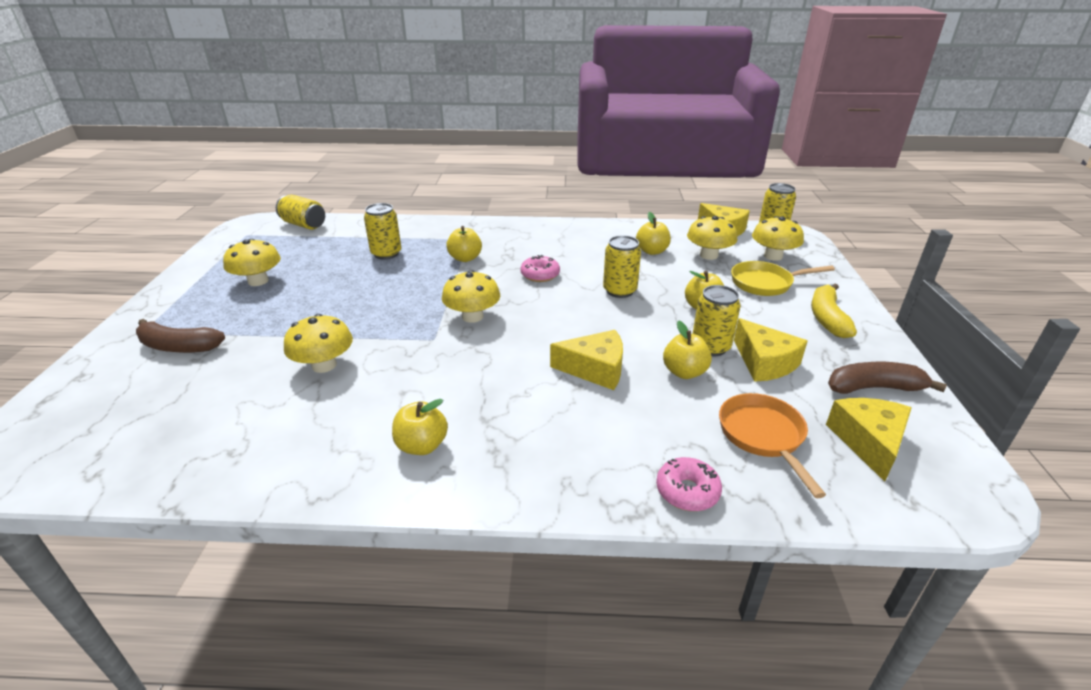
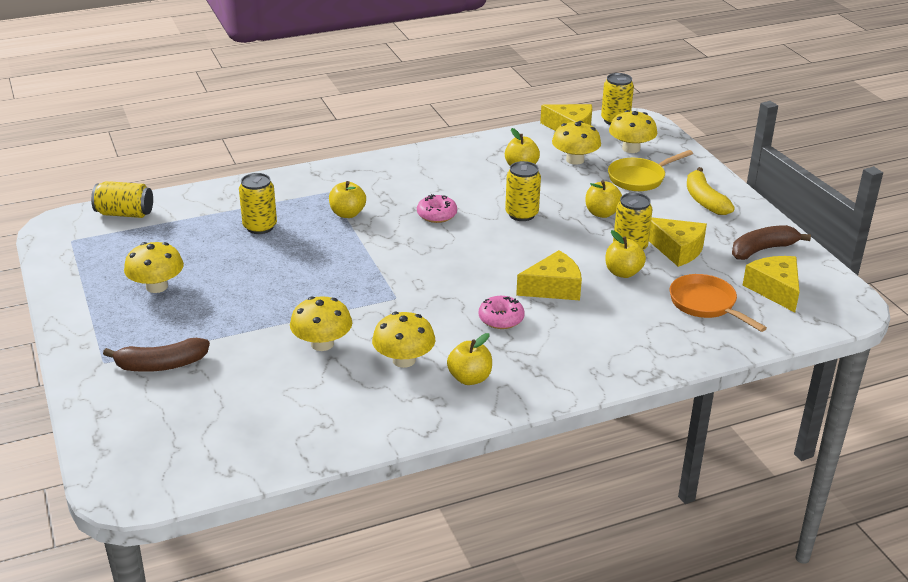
camera: 25 degrees left, 0 degrees up
yellow mushroom [442,270,500,323] -> yellow mushroom moved to [372,312,435,368]
pink donut [656,457,722,511] -> pink donut moved to [479,296,525,329]

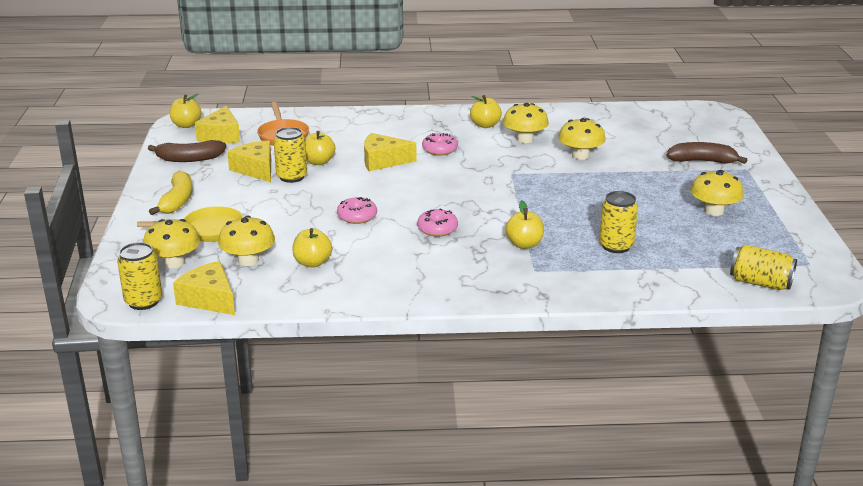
camera: 160 degrees left, 5 degrees down
yellow can [505,161,541,221] -> pink donut [337,197,377,224]
yellow apple [586,180,622,218] -> yellow apple moved to [170,94,202,128]

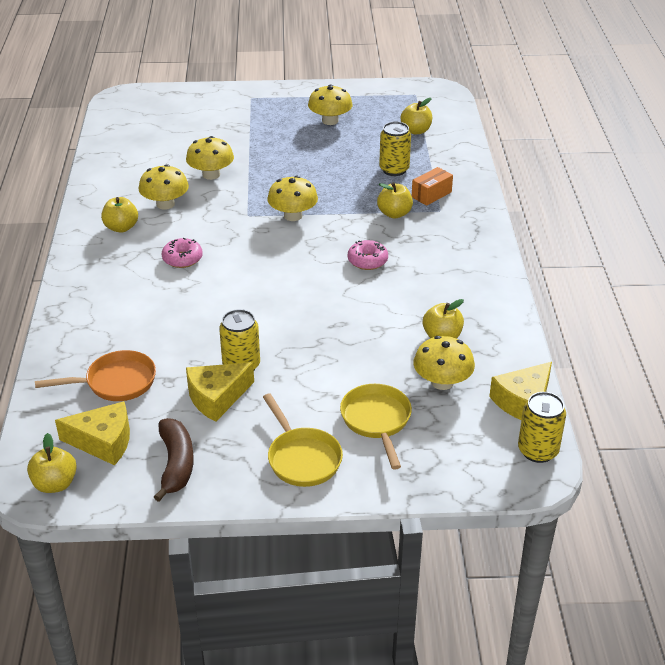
camera: 90 degrees left, 10 degrees up
yellow mushroom [143,219,200,268] -> yellow mushroom moved to [267,176,318,221]
yellow banana [149,171,193,215] -> yellow pan [263,393,343,487]
yellow apple [305,131,335,165] -> yellow apple moved to [401,98,432,134]
pink donut [337,197,377,224] -> none
yellow cheese [364,133,416,171] -> none
brown banana [667,142,747,164] -> none
yellow can [730,245,797,290] -> none
none -> orange box [412,167,453,206]

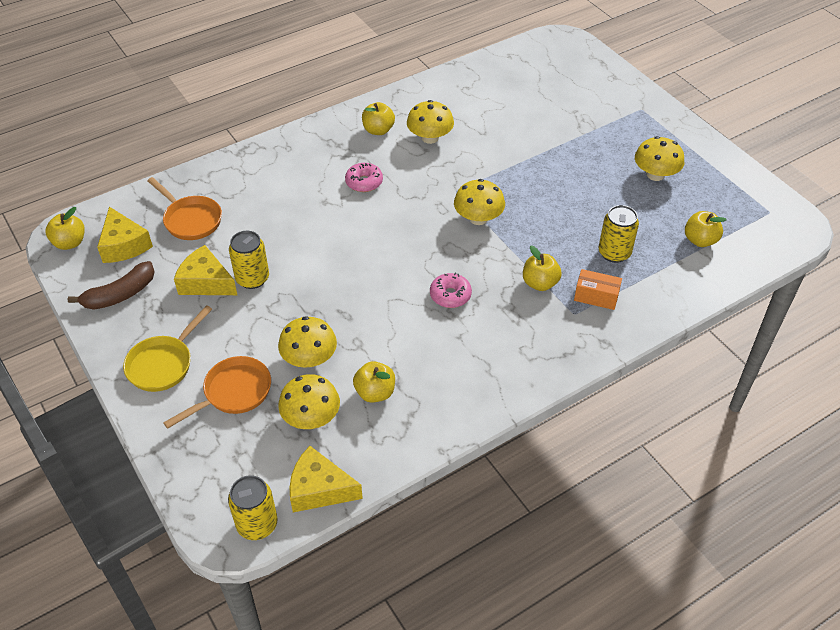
camera: 60 degrees right, 10 degrees up
yellow mushroom [186,136,234,180] -> yellow mushroom moved to [278,316,337,368]
yellow pan [340,384,412,470] -> orange pan [163,356,271,429]

